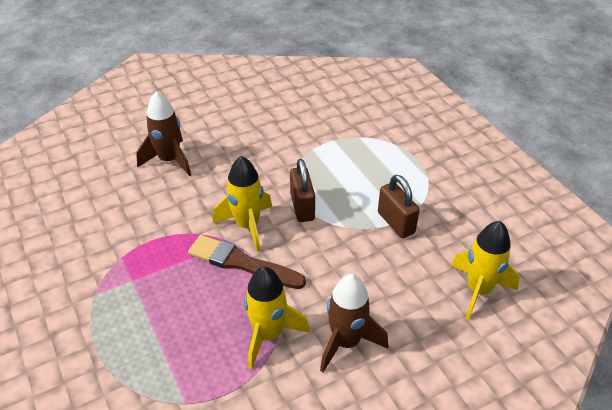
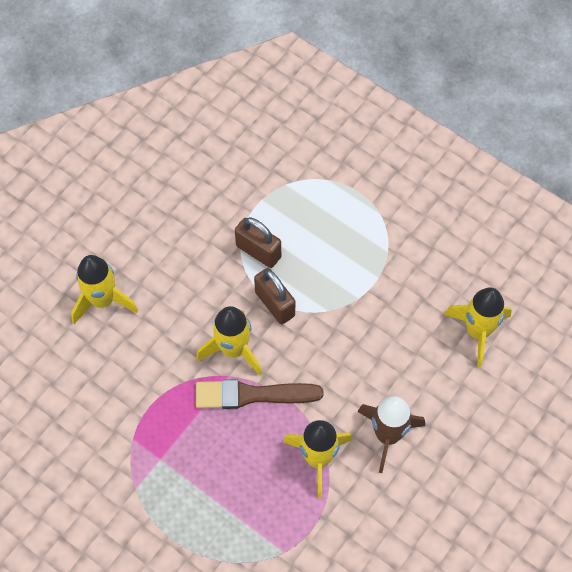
camera: 25 degrees left, 20 degrees up
brown rocket [136,91,191,176] -> yellow rocket [71,255,138,324]
brown padlock [378,175,420,238] -> brown padlock moved to [235,217,281,268]

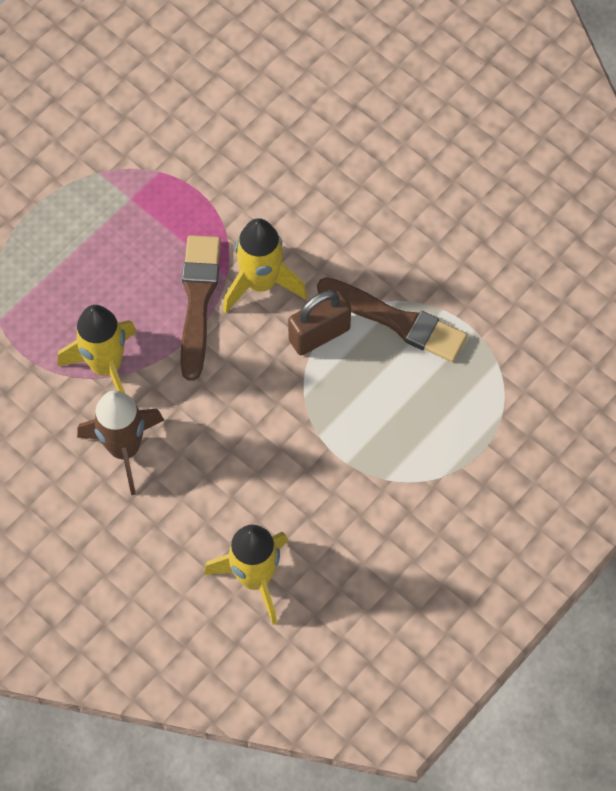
camera: 95 degrees right, 0 degrees up
yellow rocket [71,255,138,324] -> none
brown padlock [235,217,281,268] -> brown brush [317,277,468,362]

